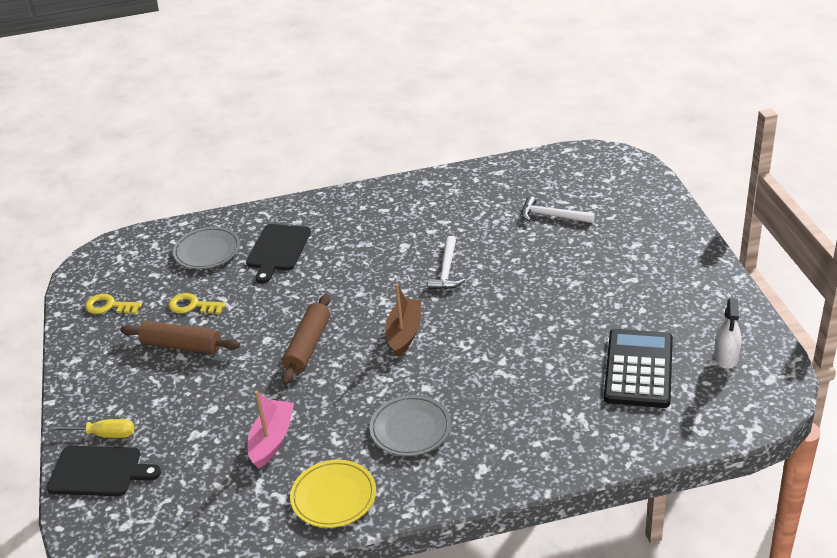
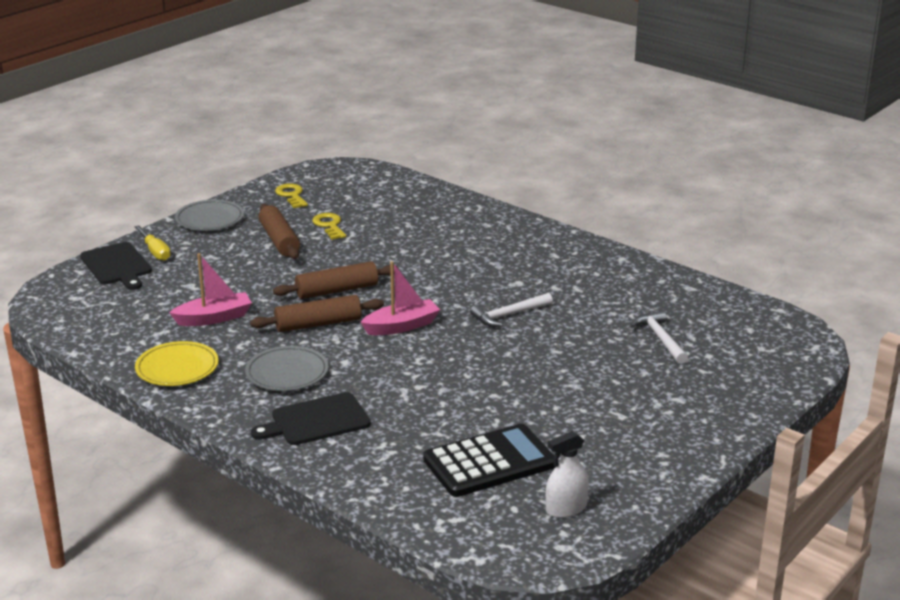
camera: 50 degrees right, 10 degrees down
grey plate [173,227,240,269] -> grey plate moved to [175,200,244,231]
black cutting board [246,224,311,284] -> black cutting board moved to [251,392,371,445]
brown boat [385,283,421,357] -> pink boat [360,261,440,335]
none -> brown rolling pin [250,295,384,332]

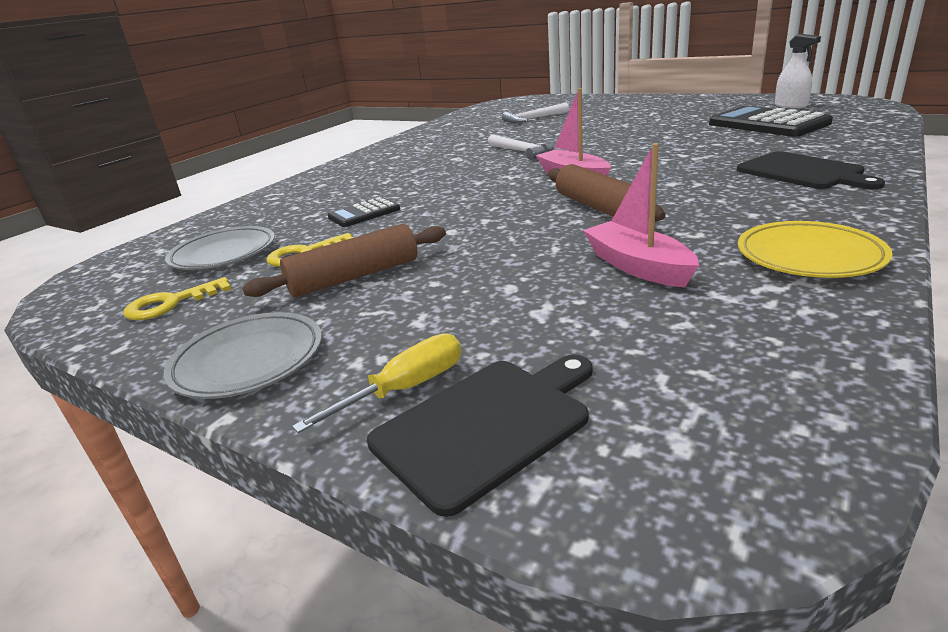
camera: 95 degrees left, 0 degrees up
grey plate [245,346,329,391] -> grey plate moved to [165,226,275,270]
brown rolling pin [273,261,399,299] -> none
none -> black calculator [328,197,400,227]

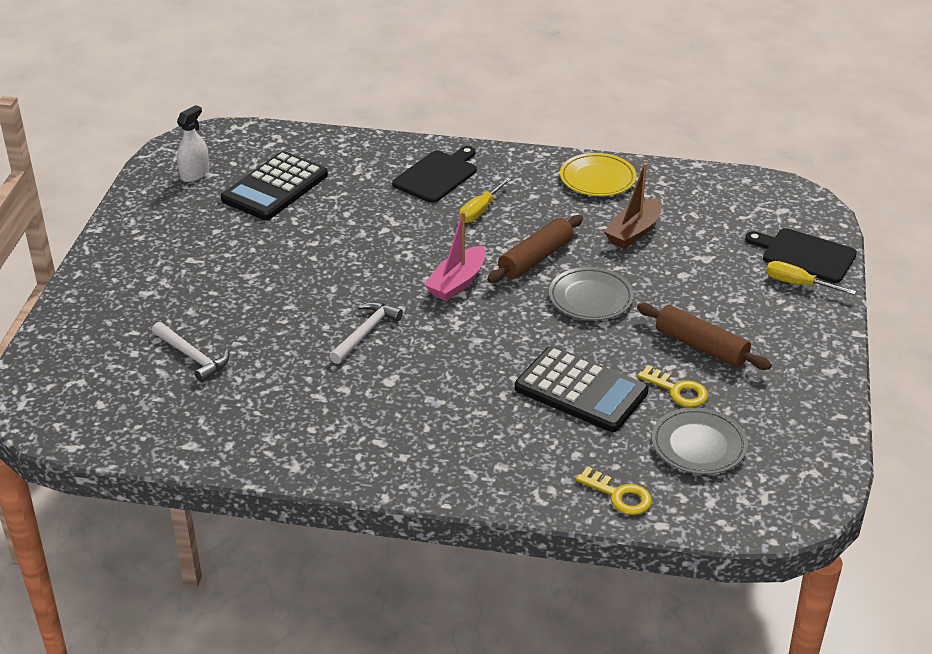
camera: 115 degrees left, 10 degrees up
yellow key [124,277,231,320] -> yellow key moved to [576,466,652,515]
grey plate [163,312,322,399] -> grey plate moved to [549,267,634,320]
black calculator [328,197,400,227] -> black calculator [515,346,649,432], size x1.90
pink boat [583,143,699,287] -> brown boat [604,163,662,249]
none -> yellow screwdriver [459,178,511,223]

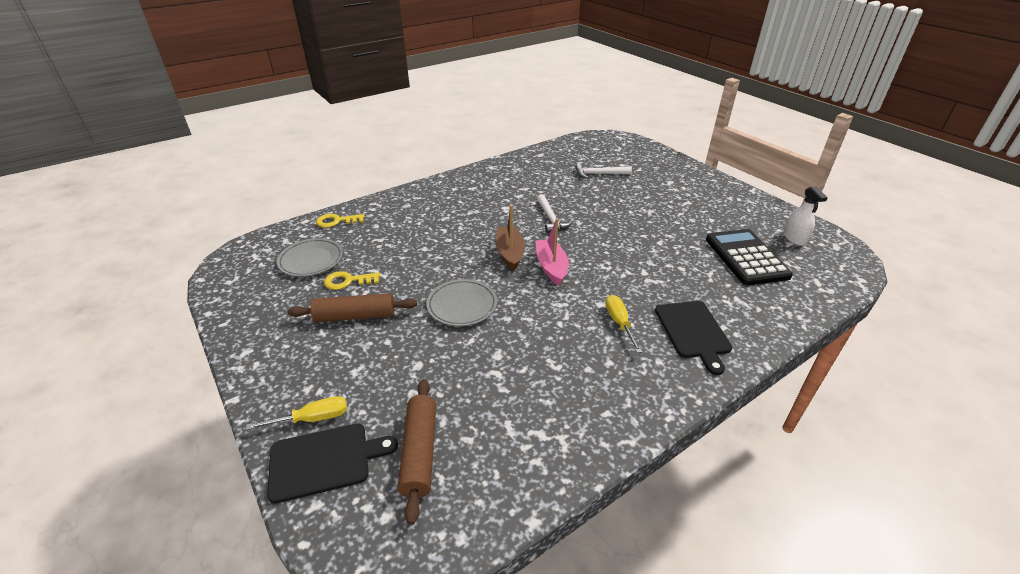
camera: 135 degrees right, 0 degrees up
brown rolling pin [487,215,583,283] -> brown rolling pin moved to [398,379,436,525]
black calculator [515,346,649,432] -> none
yellow plate [560,153,636,196] -> none
brown boat [604,163,662,249] -> brown boat moved to [496,205,525,271]

